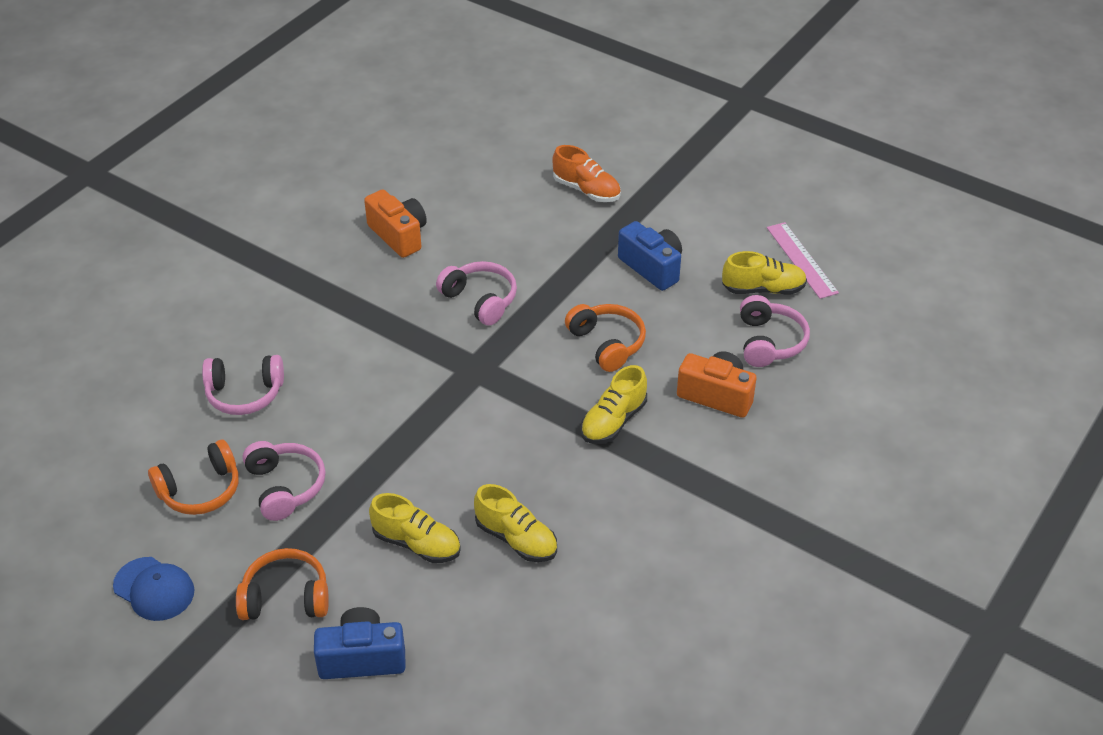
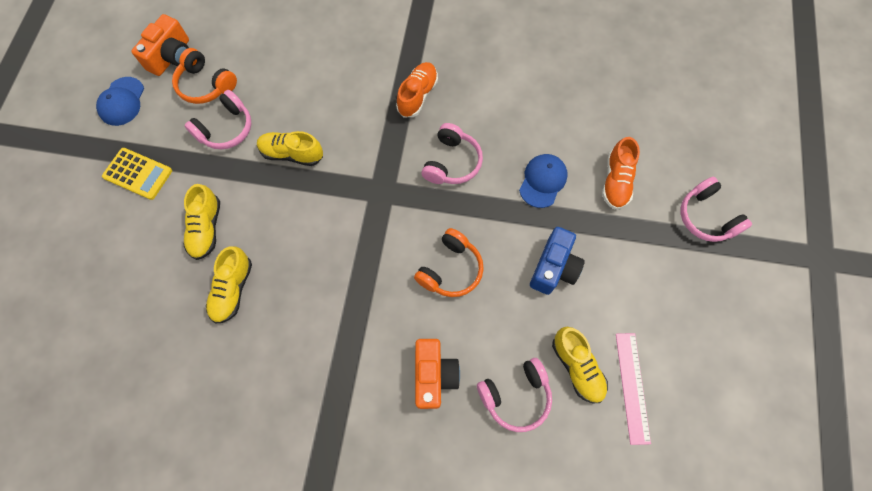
camera: 65 degrees right, 25 degrees up
pink headphones [202,355,284,415] -> pink headphones moved to [681,177,752,242]
orange headphones [236,548,329,620] -> yellow calculator [102,148,172,200]
blue camera [314,607,406,679] -> none
orange camera [364,189,427,258] -> orange camera moved to [131,14,189,76]
yellow shoe [581,365,647,444] -> yellow shoe moved to [257,131,323,166]
pink ruler [767,222,839,299] -> pink ruler turned 45 degrees counterclockwise [616,333,651,445]
none -> orange shoe [396,62,438,118]
none -> blue cap [519,154,568,208]

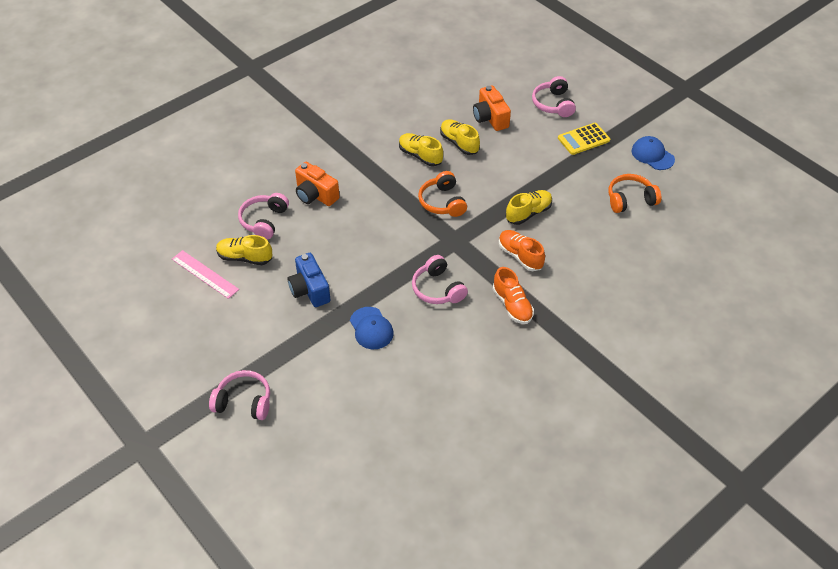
camera: 130 degrees right, 20 degrees down
orange camera [131,14,189,76] -> orange camera moved to [473,85,511,131]
yellow shoe [183,184,220,260] -> yellow shoe moved to [399,133,443,166]
pink headphones [184,90,251,149] -> pink headphones moved to [532,76,576,117]
orange headphones [414,228,484,297] -> orange headphones moved to [418,171,467,217]
orange shoe [602,137,640,210] -> orange shoe moved to [499,230,545,271]

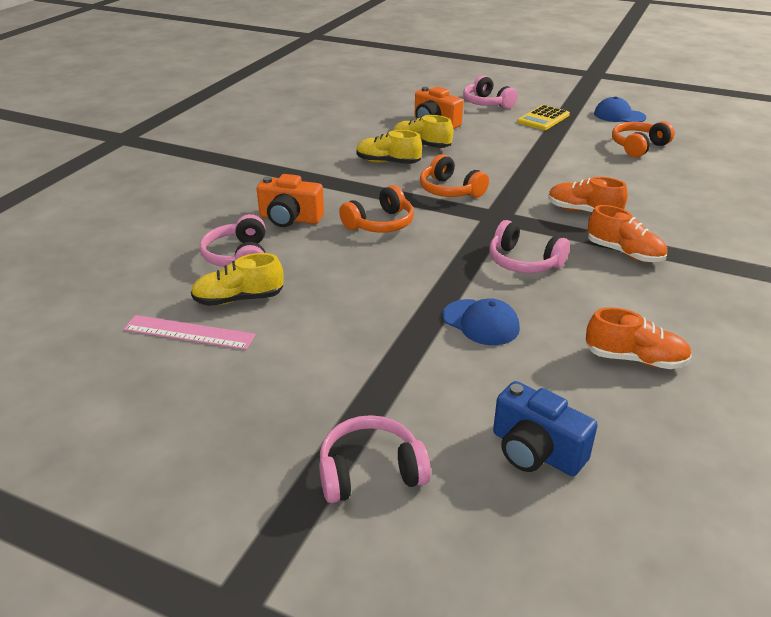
camera: 25 degrees left, 15 degrees down
blue camera [288,253,330,307] -> blue camera moved to [493,381,598,476]
yellow shoe [506,190,552,225] -> none
none -> orange headphones [339,185,414,233]
none -> orange shoe [586,308,692,369]

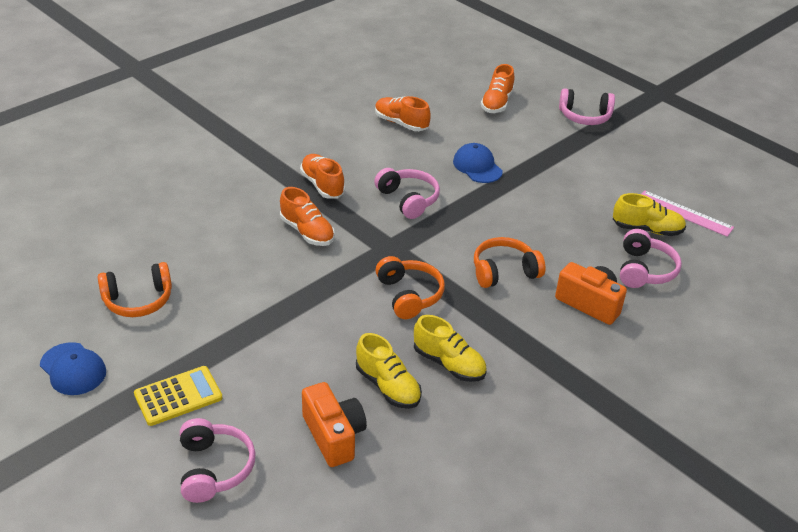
camera: 160 degrees left, 5 degrees up
blue camera [493,381,598,476] -> orange shoe [481,64,514,113]

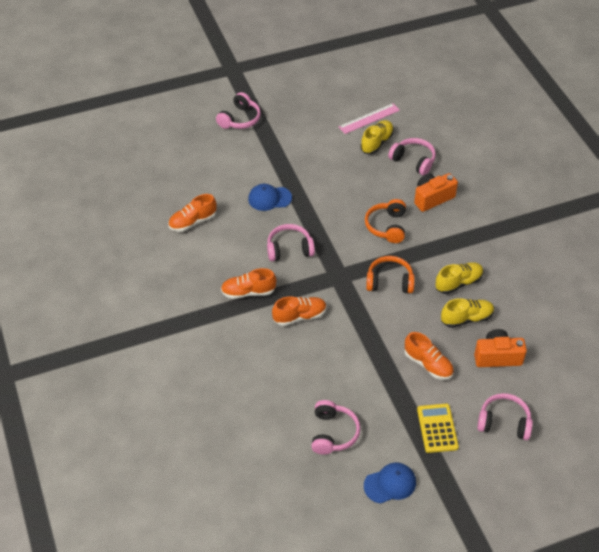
camera: 65 degrees left, 10 degrees up
orange headphones [98,262,172,317] -> pink headphones [311,400,361,455]
orange shoe [481,64,514,113] -> orange shoe moved to [404,332,454,380]

